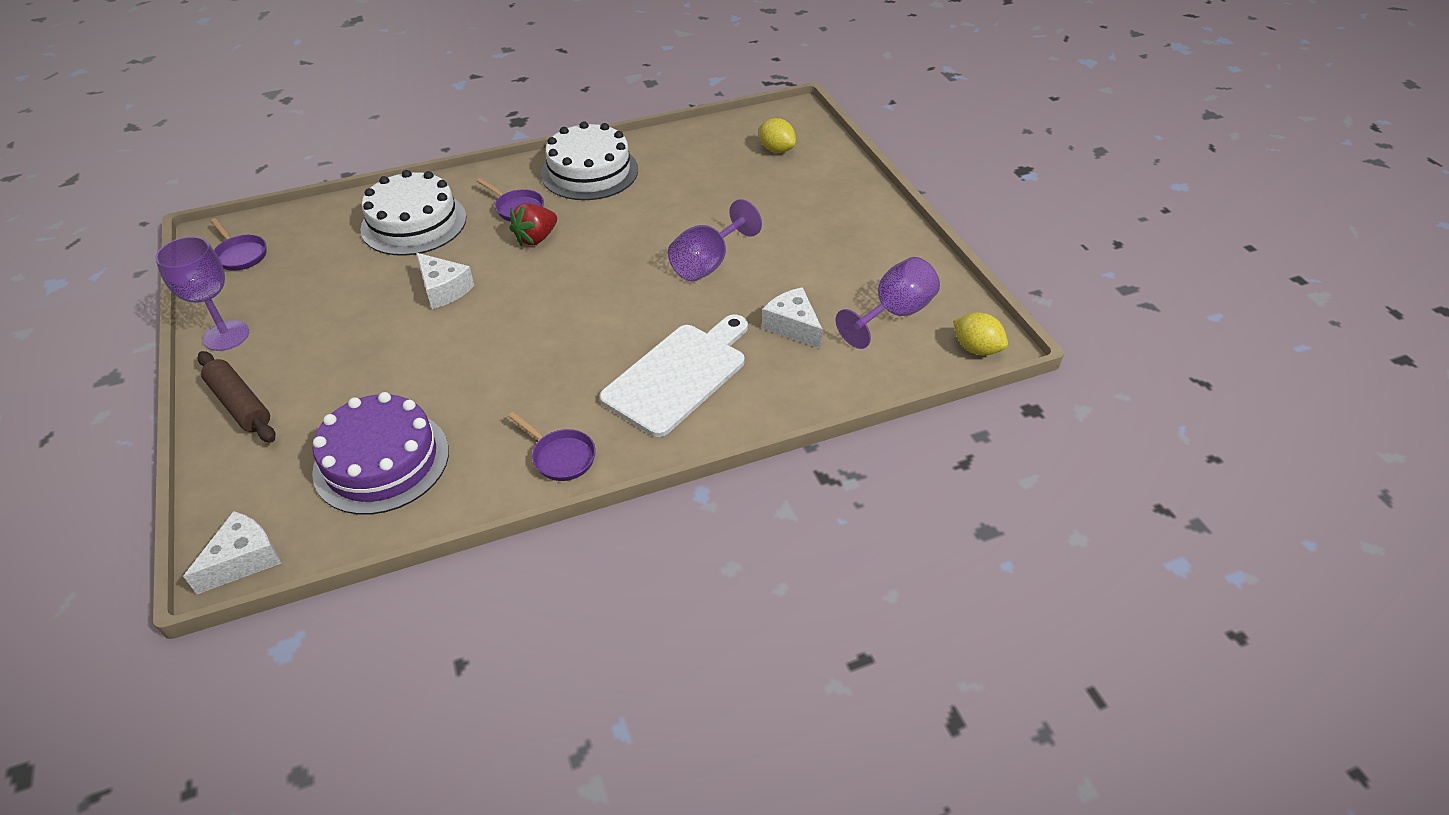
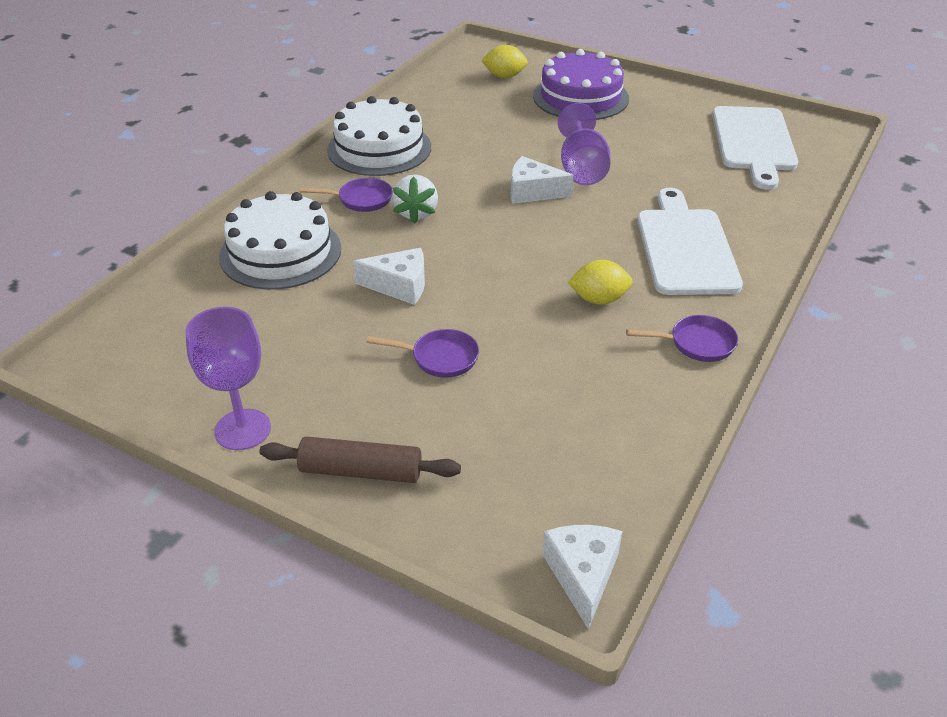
camera: 40 degrees left, 5 degrees down
purple pan [211,218,267,271] -> purple pan moved to [367,329,479,378]
purple cake [312,392,449,515] -> purple cake moved to [533,49,629,120]
red strawberry [509,203,557,246] -> white strawberry [392,174,438,224]
white cheese [762,287,823,349] -> white cheese moved to [510,156,574,204]
purple goblet [835,257,940,349] -> white cutting board [712,106,798,190]
yellow lemon [953,312,1008,355] -> yellow lemon moved to [568,260,633,305]

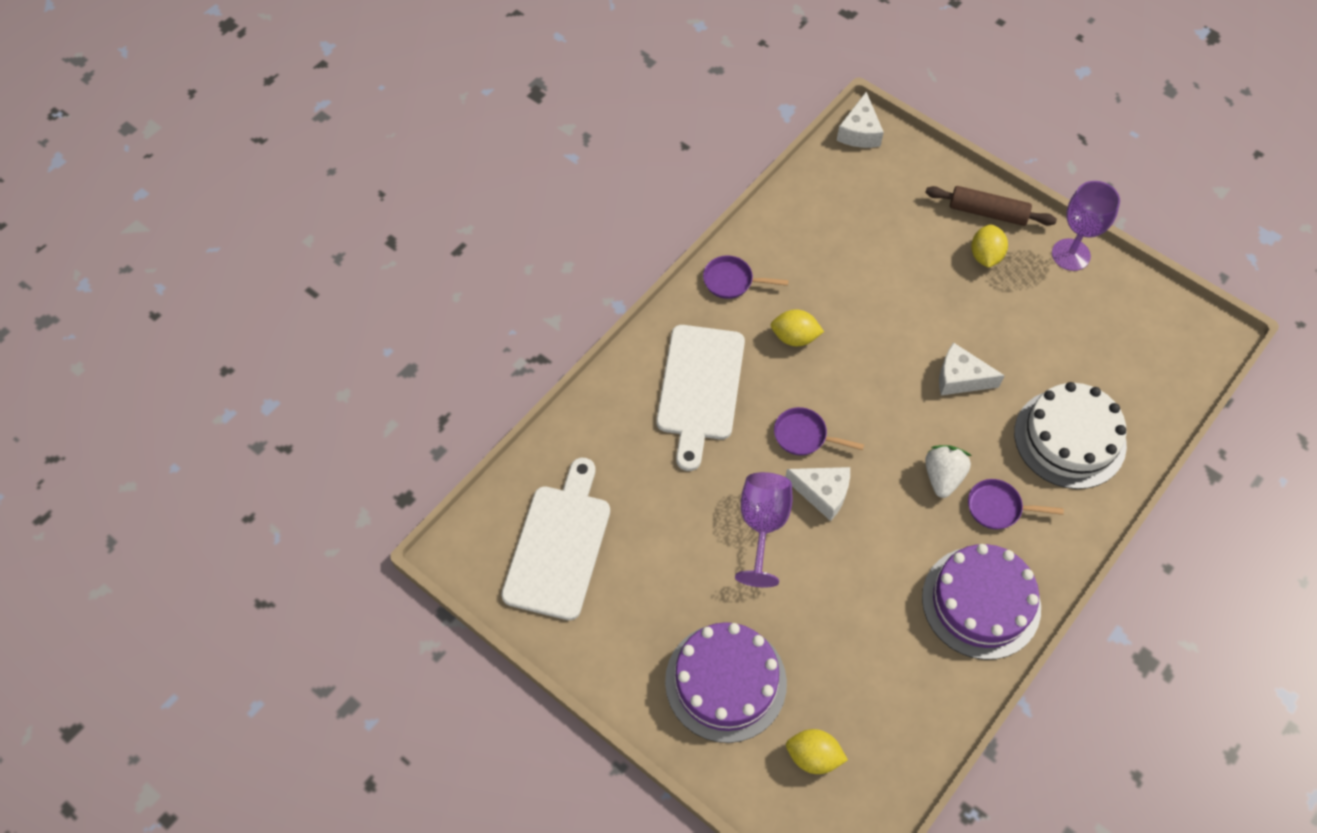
camera: 170 degrees left, 20 degrees up
white cake [327,96,431,176] -> purple cake [922,544,1041,660]
purple pan [367,329,479,378] -> purple pan moved to [774,407,864,456]
none -> yellow lemon [971,224,1008,268]

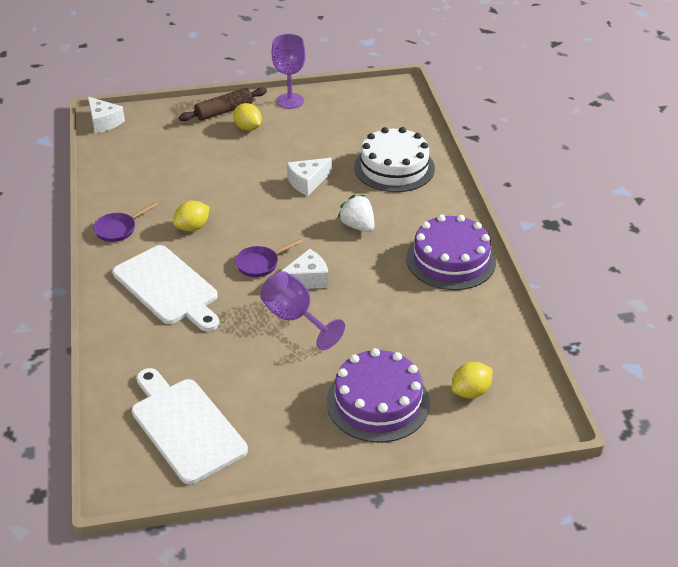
camera: 50 degrees left, 20 degrees down
purple pan [968,479,1064,529] -> none

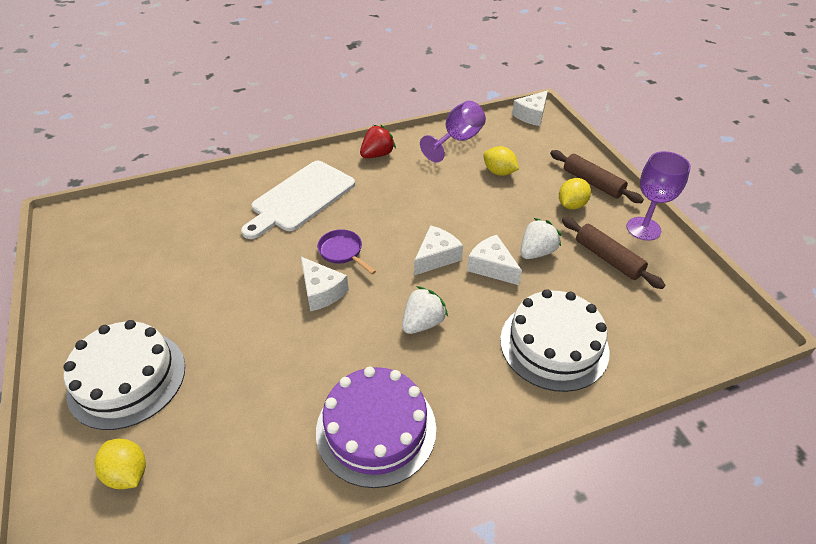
camera: 80 degrees right, 5 degrees up
purple pan [93,202,158,242] -> red strawberry [360,125,396,158]
white cutting board [132,368,248,484] -> none
yellow lemon [173,201,210,231] -> yellow lemon moved to [484,146,519,176]
purple goblet [260,271,345,350] -> purple goblet moved to [420,101,486,163]
purple cake [327,348,430,443] -> white cake [63,320,185,430]
none -> white cheese [414,225,463,275]
none -> white strawberry [520,218,561,259]
none -> brown rolling pin [562,217,665,289]

